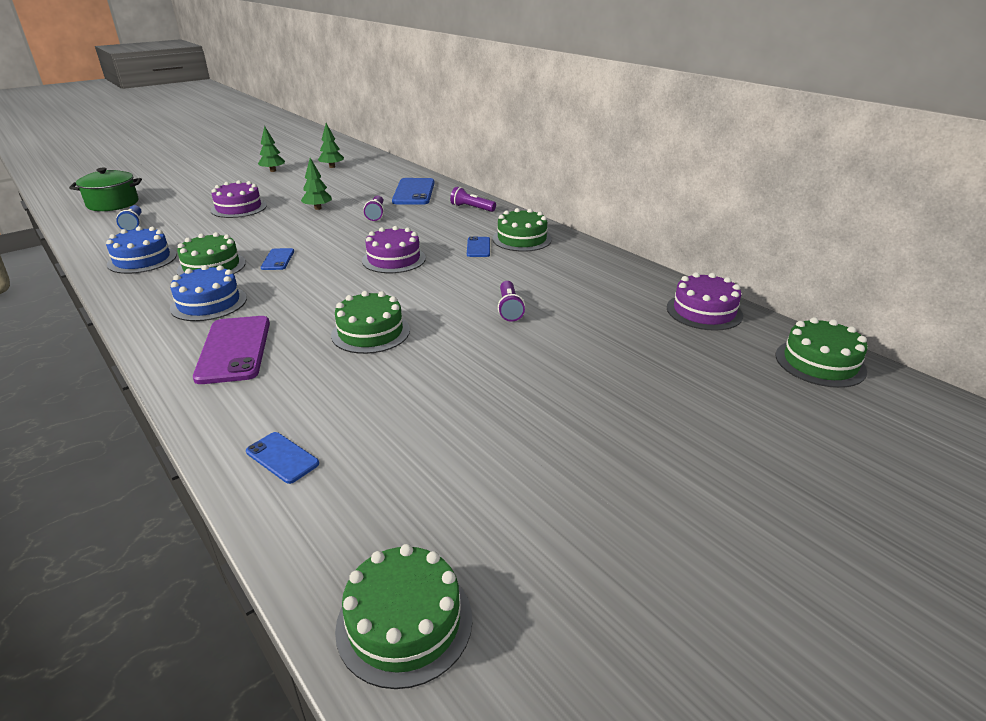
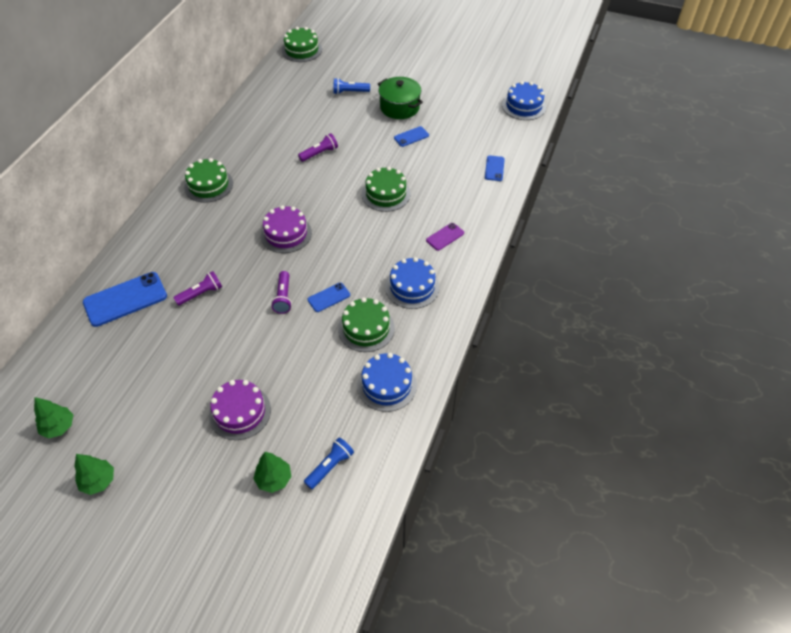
camera: 120 degrees left, 20 degrees up
green pot [69,168,142,211] -> green pot moved to [378,77,423,119]
purple phone [193,316,270,384] -> purple phone [426,223,464,251], size x0.53
green tree [301,158,332,210] -> green tree moved to [253,452,291,493]
green cake [335,544,472,689] -> blue cake [502,81,546,120]
purple flashlight [450,187,496,212] -> purple flashlight moved to [271,271,292,314]
blue phone [467,236,490,257] -> blue phone moved to [394,126,429,147]
purple cake [667,272,743,331] -> none
none -> blue flashlight [334,78,370,94]

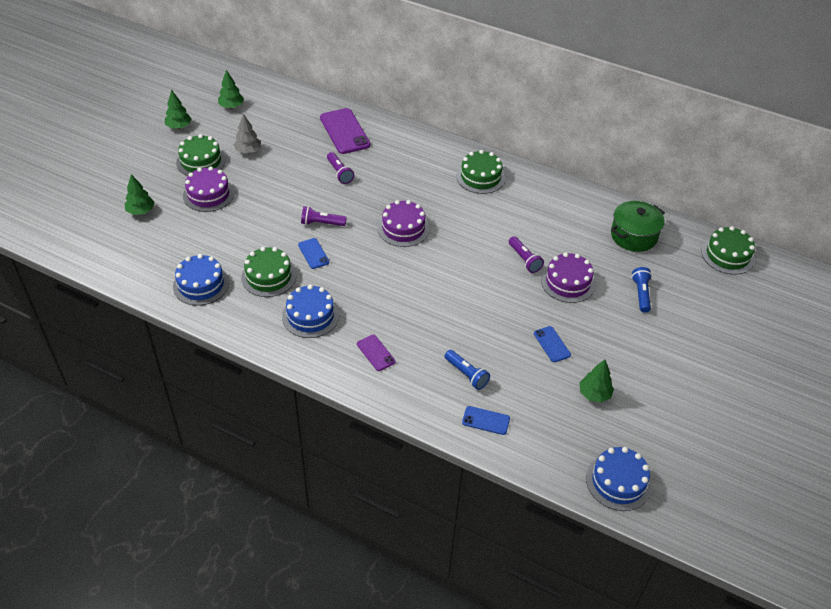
camera: 95 degrees right, 5 degrees down
blue phone [83,272,167,327] -> purple phone [320,108,370,154]
blue flashlight [304,438,354,489] -> blue flashlight moved to [445,350,490,390]
green cake [362,167,410,212] -> green cake moved to [176,134,226,176]
green pot [378,77,423,119] -> green pot moved to [611,201,665,252]
none -> grey tree [234,114,261,153]
none -> purple cake [541,252,595,303]
none -> green tree [579,359,614,403]

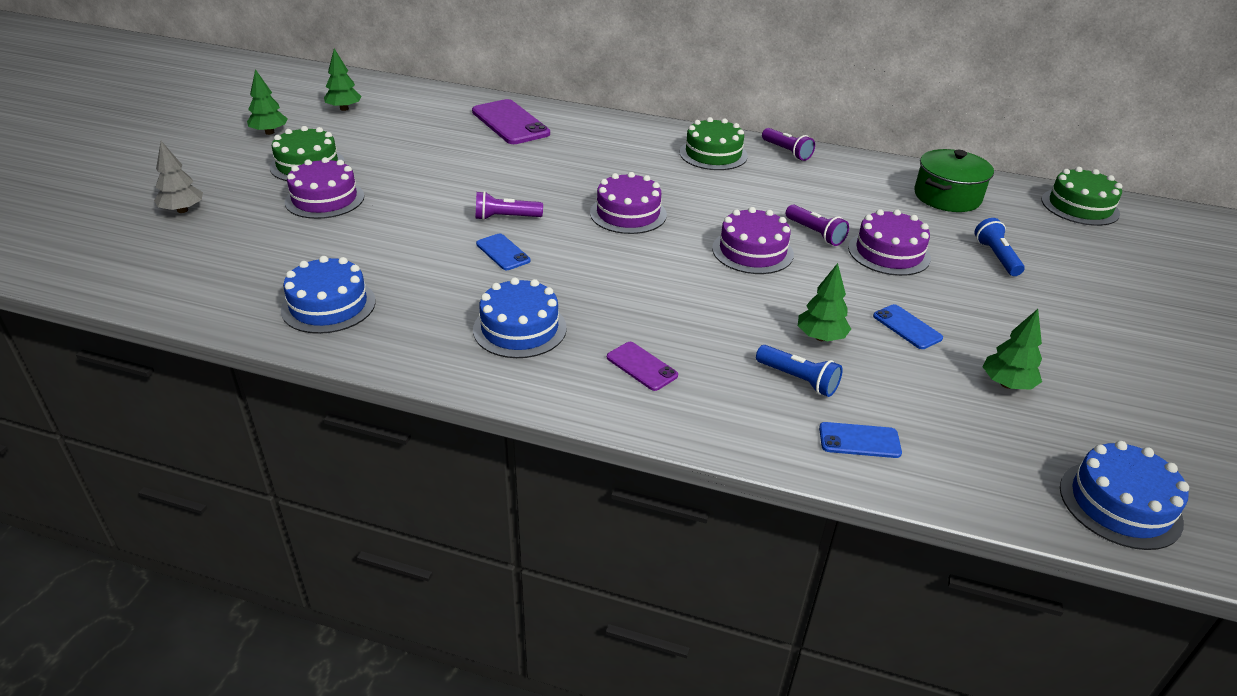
camera: 10 degrees left, 10 degrees down
green tree [125,174,155,215] -> green tree moved to [798,263,851,341]
grey tree [234,114,261,153] -> grey tree moved to [154,141,203,213]
green cake [241,247,296,297] -> none
purple flashlight [327,152,354,184] -> purple flashlight moved to [762,128,815,161]
none -> purple cake [712,207,794,274]

